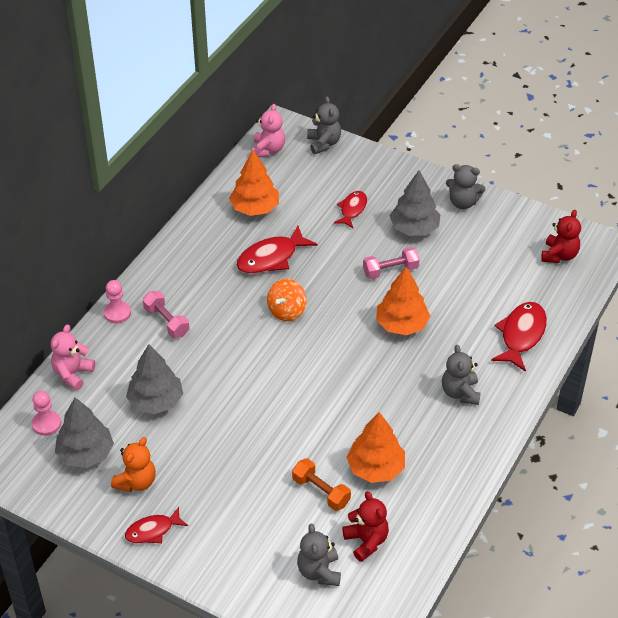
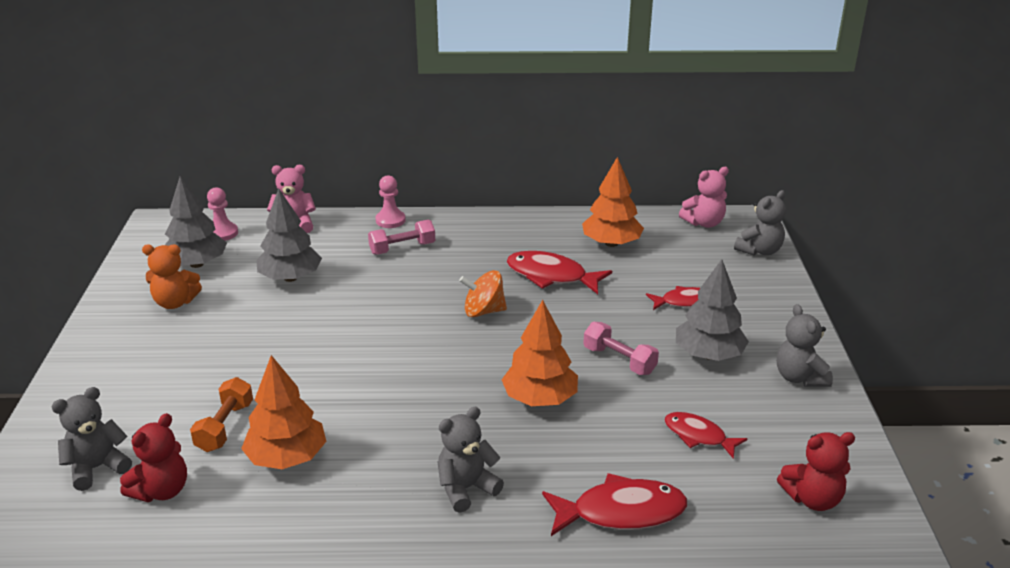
camera: 60 degrees right, 15 degrees down
red fish [125,507,188,543] -> red fish moved to [664,412,747,459]
pink dumbbell [143,291,189,338] -> pink dumbbell turned 45 degrees clockwise [368,220,435,255]

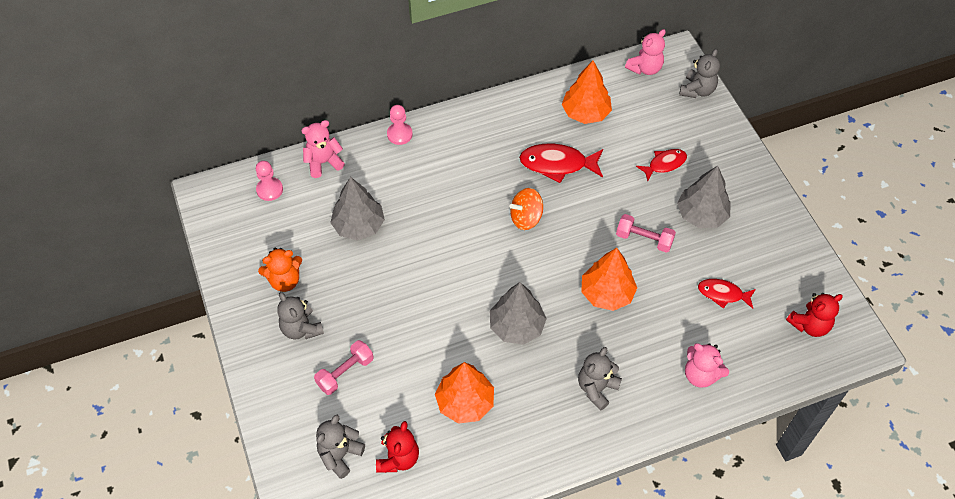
camera: 20 degrees left, 25 degrees up
grey tree [165,176,227,268] -> grey tree moved to [490,282,547,345]
orange dumbbell [190,377,253,452] -> none
pink dumbbell [368,220,435,255] -> pink dumbbell moved to [314,340,374,395]
red fish [542,473,687,536] -> pink teddy bear [685,343,729,388]
grey teddy bear [777,304,833,387] -> grey teddy bear moved to [277,292,324,340]

